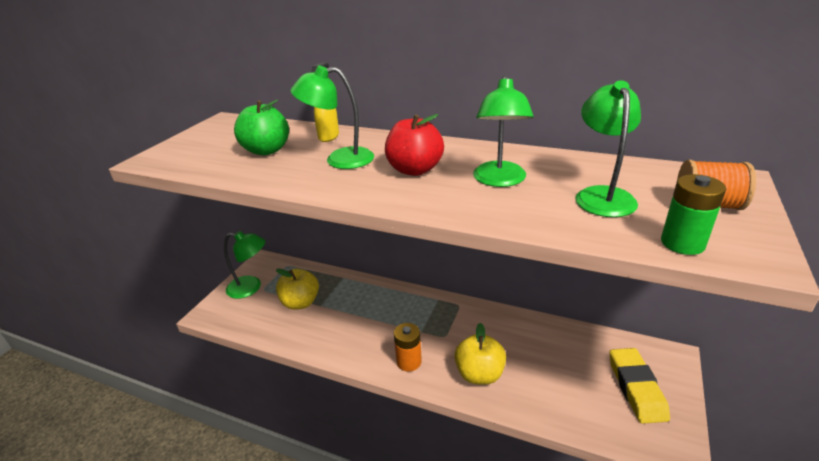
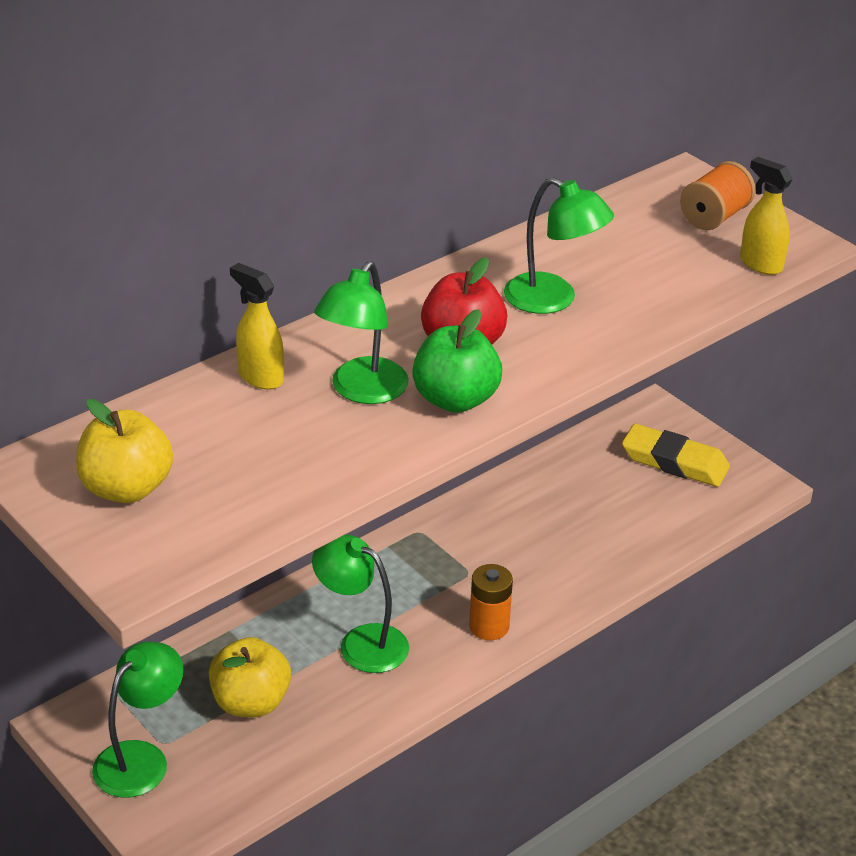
camera: 65 degrees left, 5 degrees up
green apple [234,100,289,155] -> green apple moved to [412,309,502,413]
yellow apple [454,323,506,385] -> yellow apple moved to [76,399,173,503]
green lamp [575,80,641,217] -> green lamp moved to [312,534,409,673]
green battery [661,174,726,255] -> yellow spray bottle [740,157,793,275]

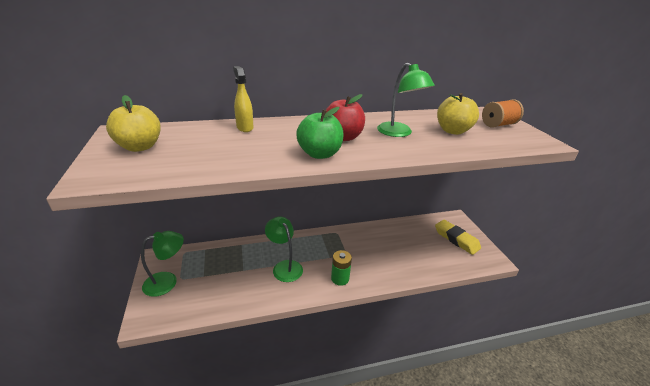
camera: 25 degrees right, 5 degrees down
yellow apple [209,637,291,717] -> yellow apple moved to [437,93,479,135]
green lamp [314,261,409,404] -> none
orange battery [469,564,513,640] -> green battery [331,250,352,286]
yellow spray bottle [740,157,793,275] -> none

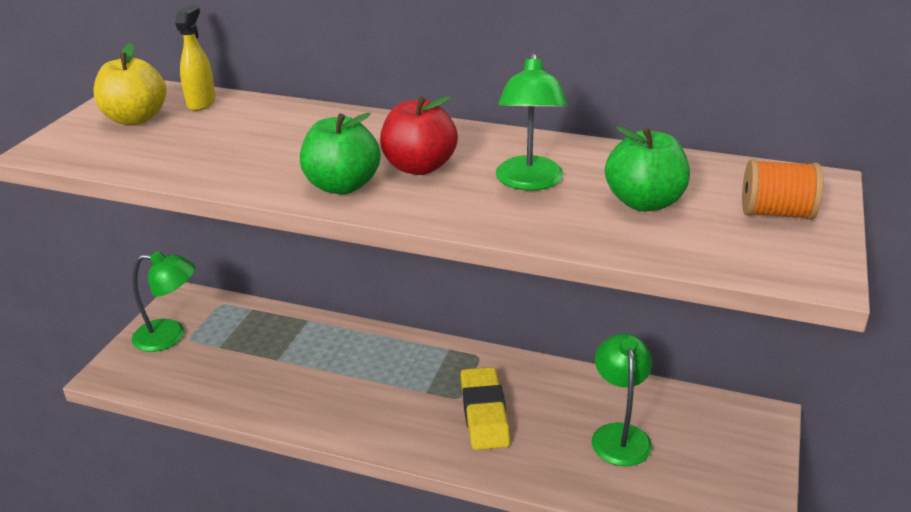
camera: 35 degrees right, 0 degrees up
yellow spray bottle [233,66,254,132] -> yellow spray bottle moved to [175,6,216,111]
green lamp [265,217,303,282] -> green lamp moved to [592,333,652,466]
green battery [331,250,352,286] -> none
yellow eraser [435,220,481,255] -> yellow eraser moved to [461,367,510,450]
yellow apple [437,93,479,135] -> green apple [605,126,690,212]

